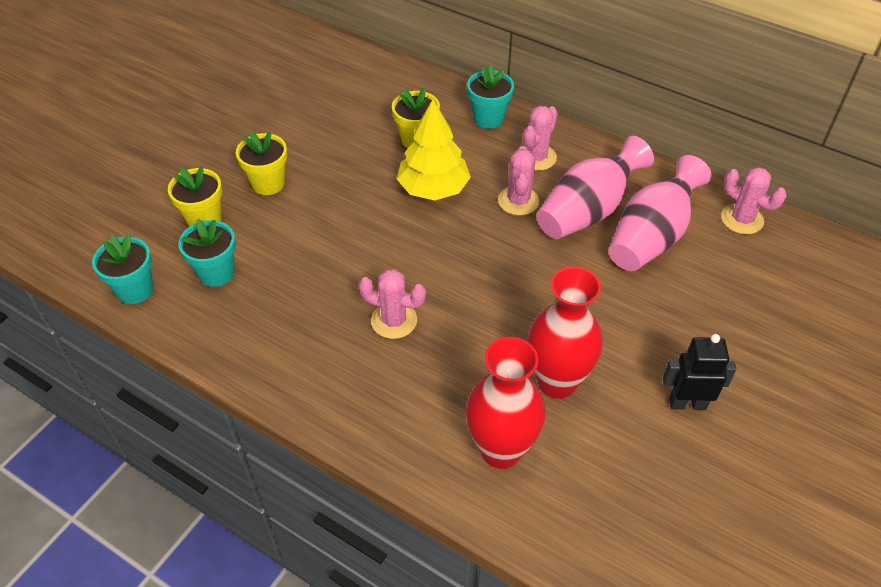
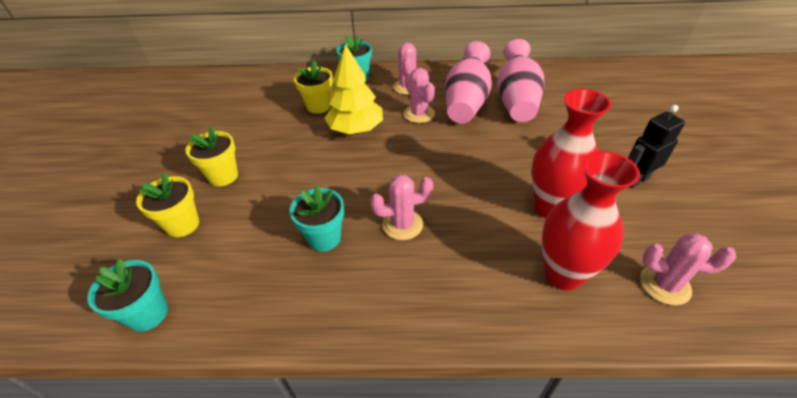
camera: 30 degrees left, 5 degrees down
turquoise flower pot [178,219,236,287] -> turquoise flower pot moved to [290,185,344,252]
pink cactus [721,167,787,234] -> pink cactus moved to [640,233,736,305]

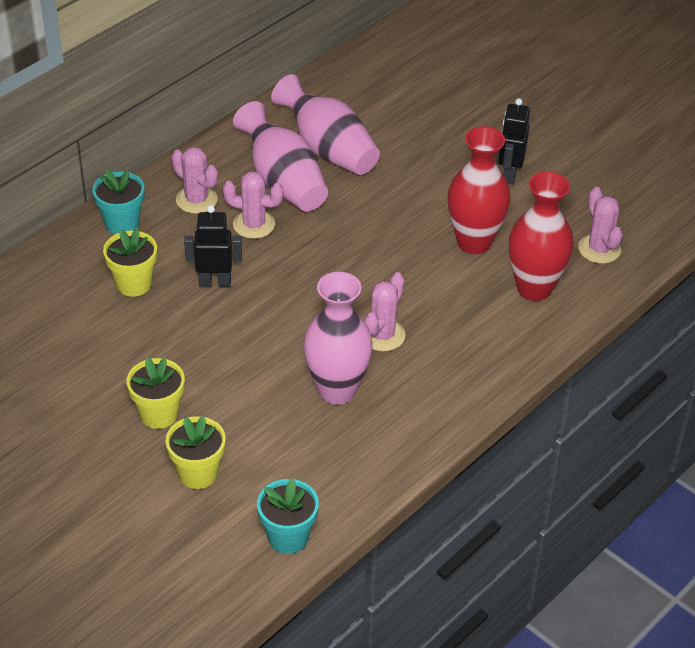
camera: 50 degrees left, 0 degrees up
turquoise flower pot [290,185,344,252] -> pink vase [304,272,373,405]
yellow tree [325,44,383,134] -> black robot [184,205,242,287]
pink cactus [640,233,736,305] -> pink cactus turned 75 degrees counterclockwise [578,187,623,264]

